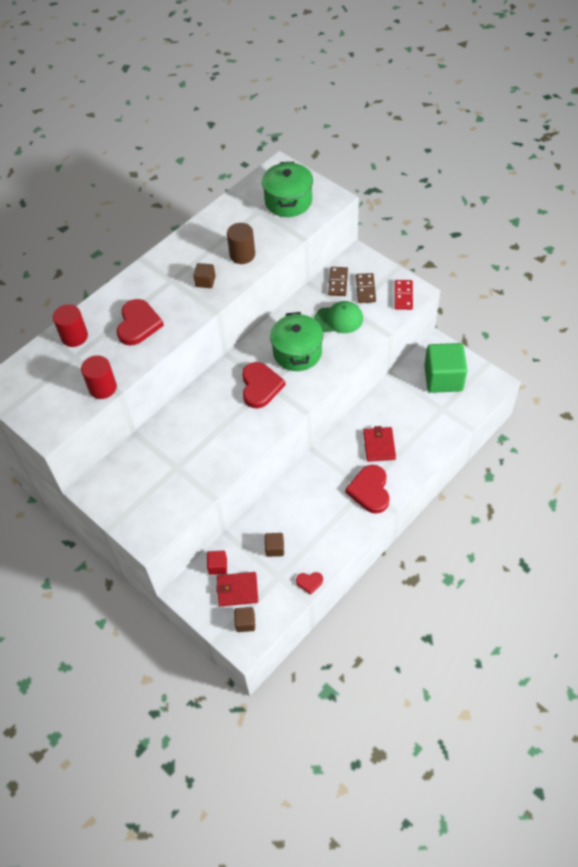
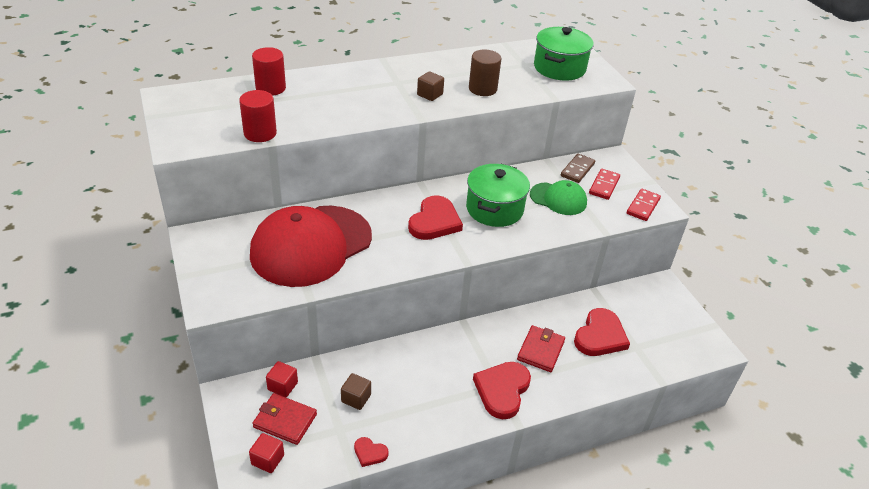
camera: 20 degrees right, 15 degrees down
red heart [117,299,164,346] -> red heart moved to [574,308,630,356]
brown cube [234,607,255,632] -> red cube [249,433,284,473]
brown domino [356,273,376,303] -> red domino [589,169,620,200]
green cube [424,343,467,393] -> none
none -> red cap [250,206,372,287]

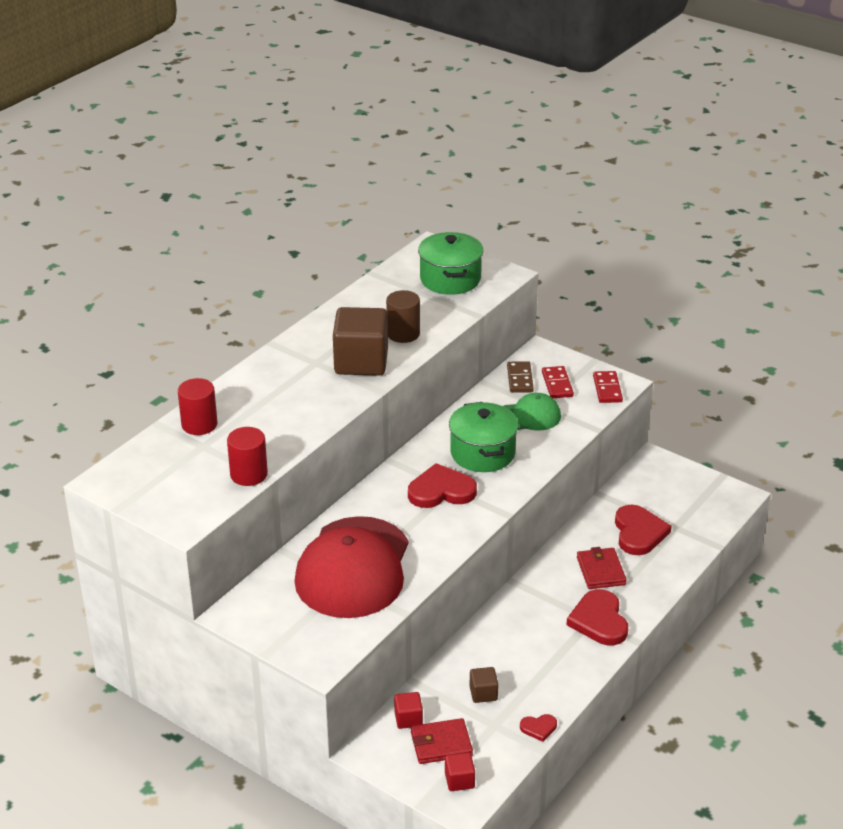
camera: 30 degrees left, 5 degrees down
red heart [408,195,463,240] -> red heart turned 90 degrees counterclockwise [408,463,477,508]
brown cube [417,71,444,101] -> brown cube [333,307,388,376], size x2.21

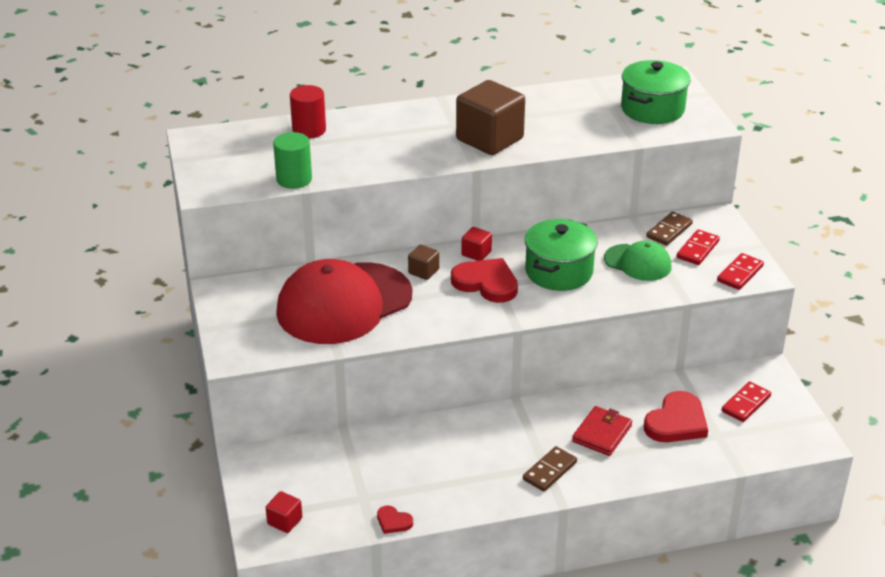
camera: 40 degrees right, 0 degrees up
red cylinder [227,427,268,486] -> green cylinder [273,132,312,189]
brown cylinder [386,290,420,343] -> none
red cube [394,692,423,729] -> red cube moved to [462,227,492,261]
red wallet [411,718,473,764] -> none
brown cube [470,667,498,703] -> brown cube moved to [408,244,439,280]
red heart [566,589,628,646] -> brown domino [523,446,577,492]
none -> red domino [722,381,771,422]

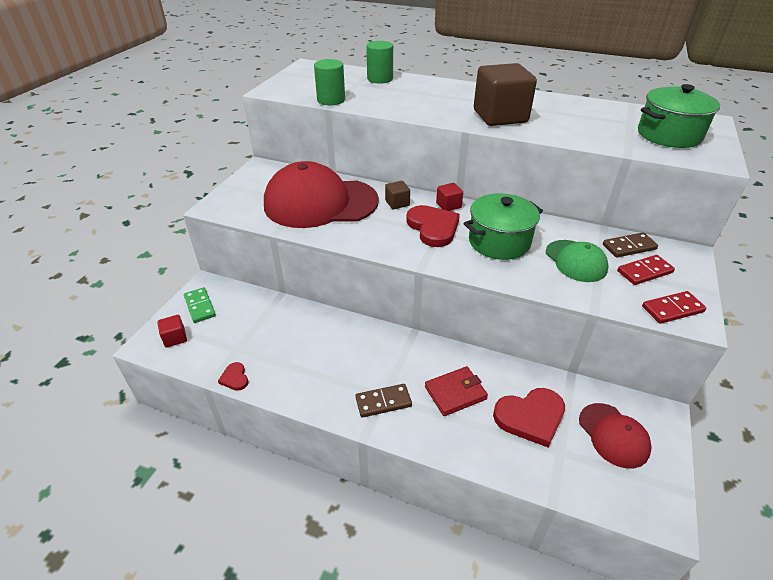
camera: 35 degrees right, 5 degrees up
red cylinder [290,85,326,139] -> green cylinder [366,41,393,84]
red domino [722,381,771,422] -> red cap [579,403,652,469]
none -> green domino [184,287,216,323]

